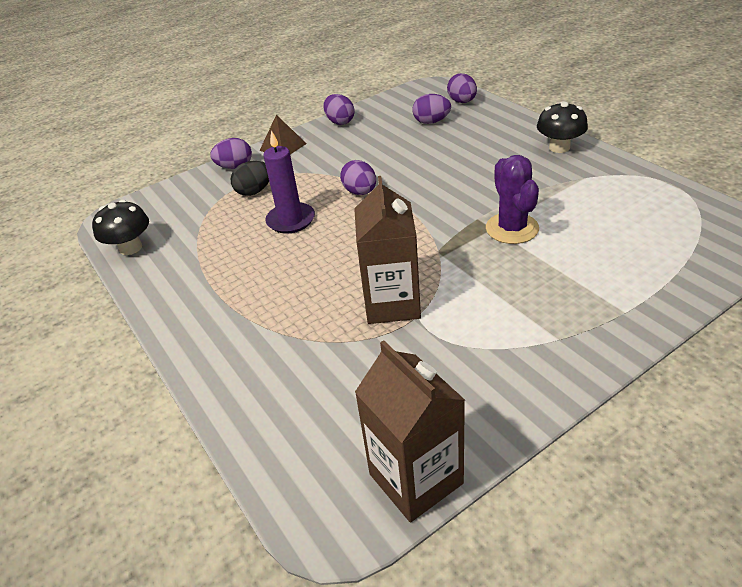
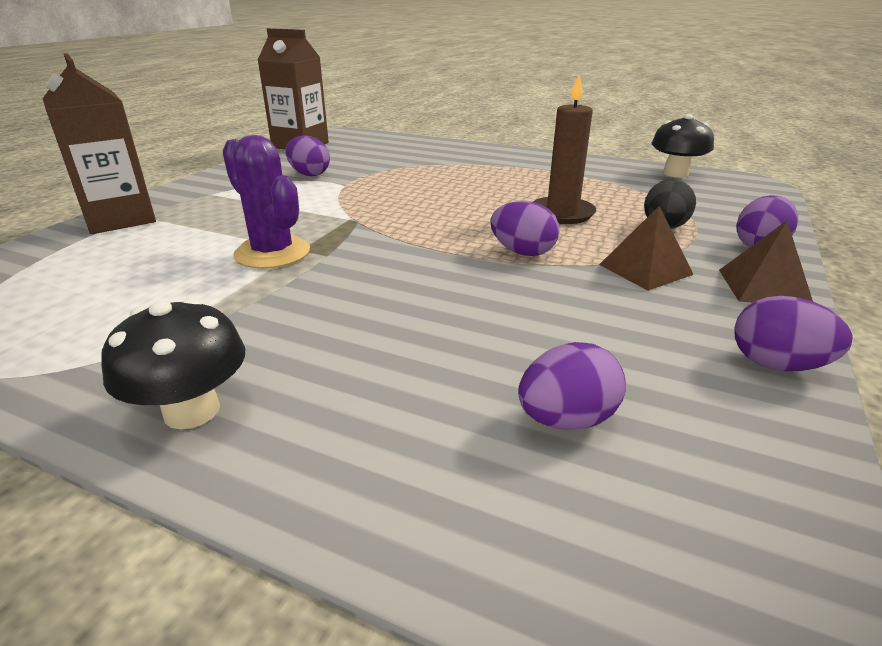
camera: 145 degrees right, 10 degrees down
purple candle [263,130,315,234] -> brown candle [533,75,596,224]
brown carton [354,176,421,324] -> brown carton moved to [43,53,156,234]
purple egg [447,73,477,103] -> purple egg moved to [285,136,330,176]
none -> brown pyramid [599,206,694,291]

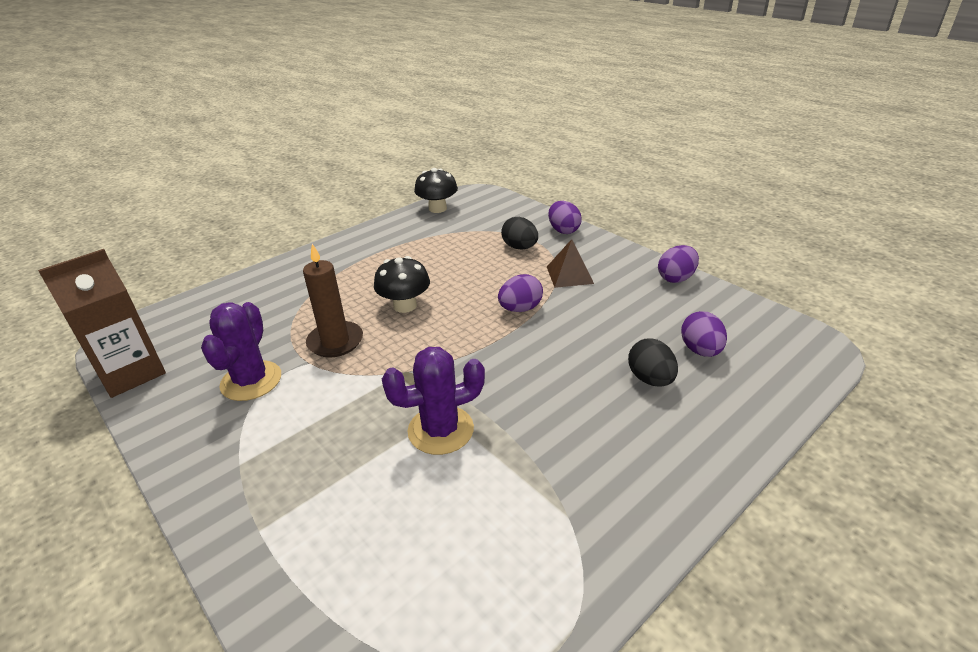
camera: 65 degrees left, 5 degrees up
brown carton [43,53,156,234] -> none
black mushroom [101,298,245,429] -> black mushroom moved to [374,256,430,313]
purple egg [285,136,330,176] -> purple cactus [201,302,281,401]
brown candle [533,75,596,224] -> brown candle moved to [303,244,363,358]
brown pyramid [719,221,813,302] -> none
none -> black egg [628,338,678,387]

